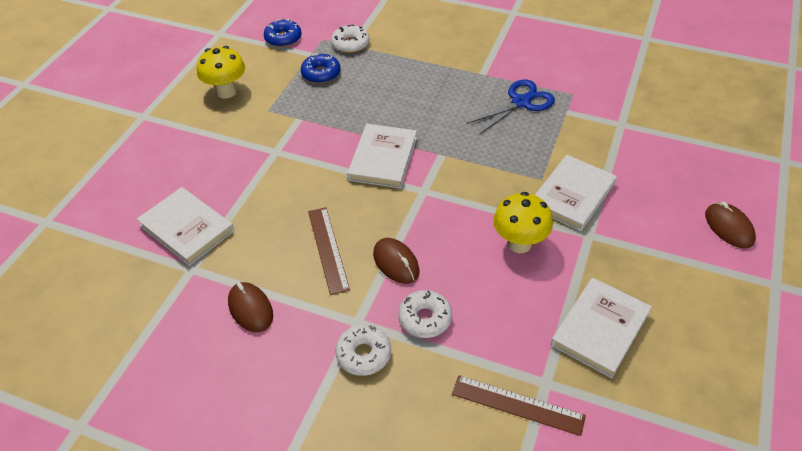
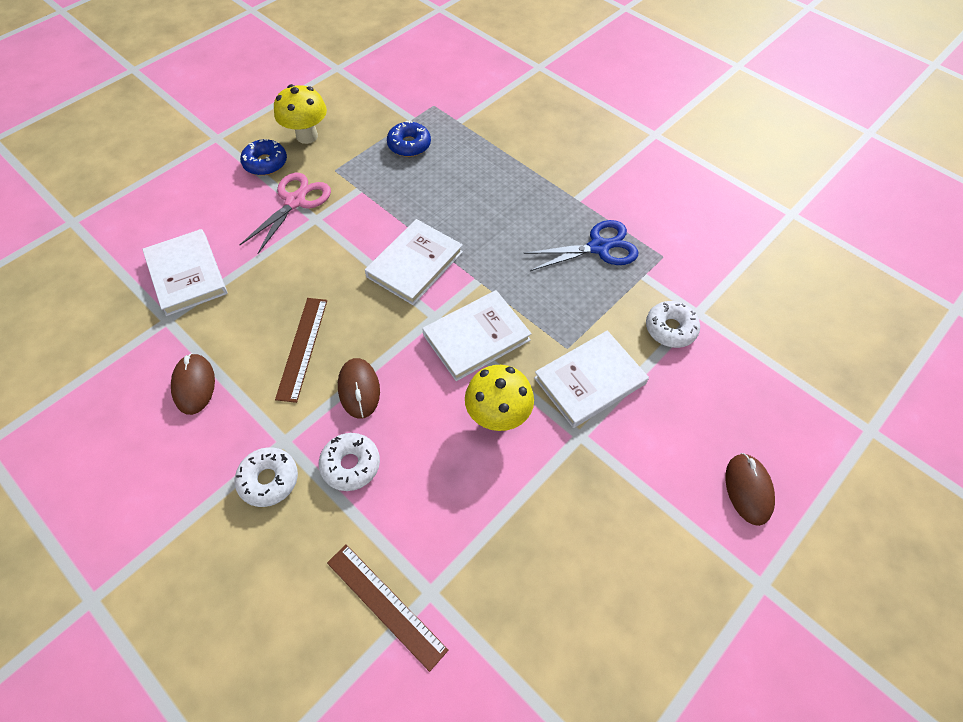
camera: 20 degrees right, 10 degrees up
blue donut [264,19,302,47] -> blue donut moved to [240,139,287,176]
white donut [331,25,369,53] -> white donut moved to [646,301,700,348]
white book [551,278,652,378] -> white book moved to [422,290,532,381]
none -> pink scissors [240,173,331,254]

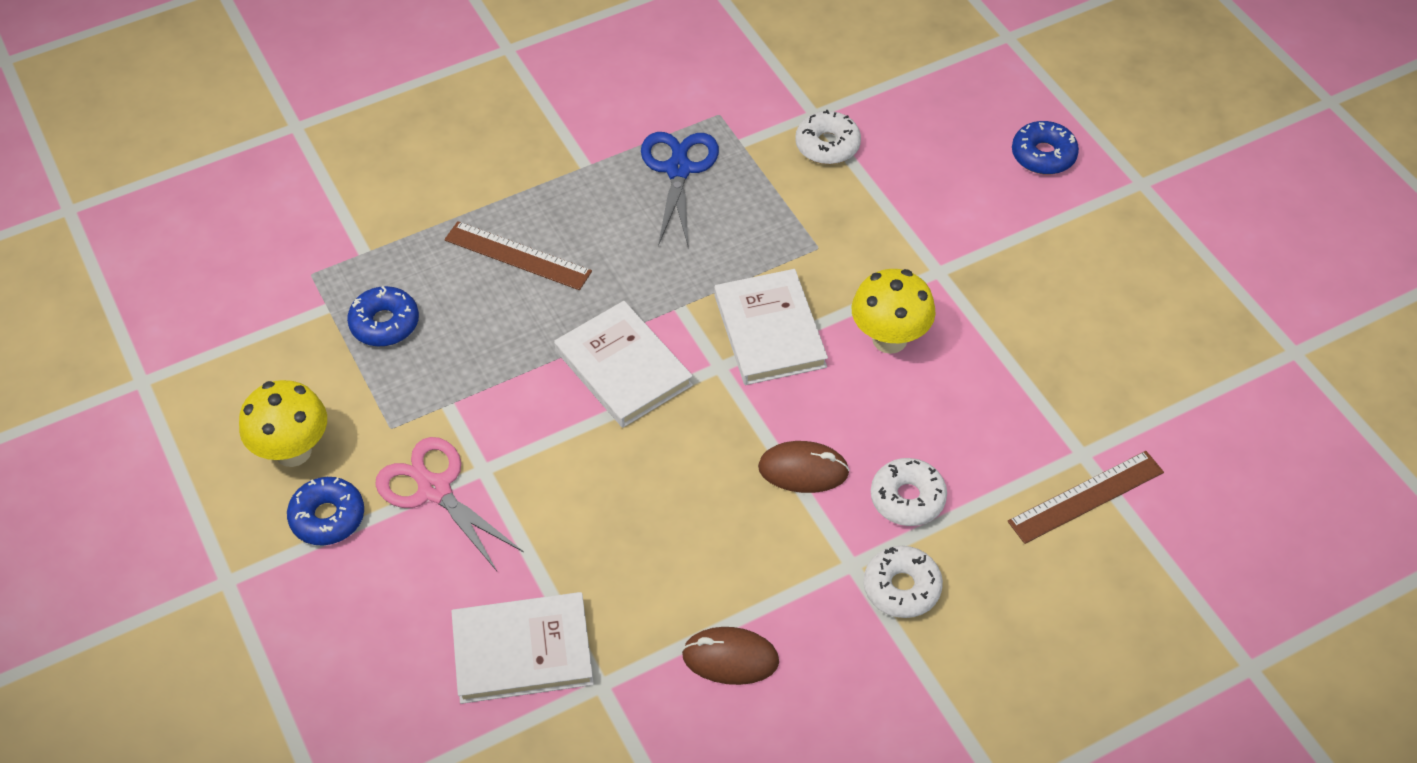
camera: 70 degrees left, 5 degrees down
brown ruler [275,298,327,403] -> brown ruler moved to [444,221,592,290]
white book [534,331,649,428] -> none
brown mouse [726,453,775,526] -> blue donut [1012,121,1079,175]

